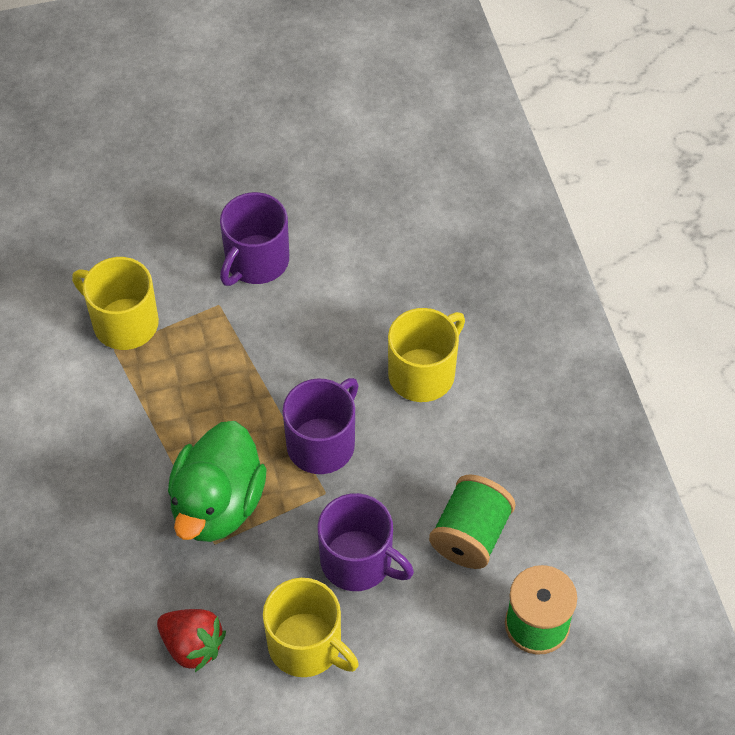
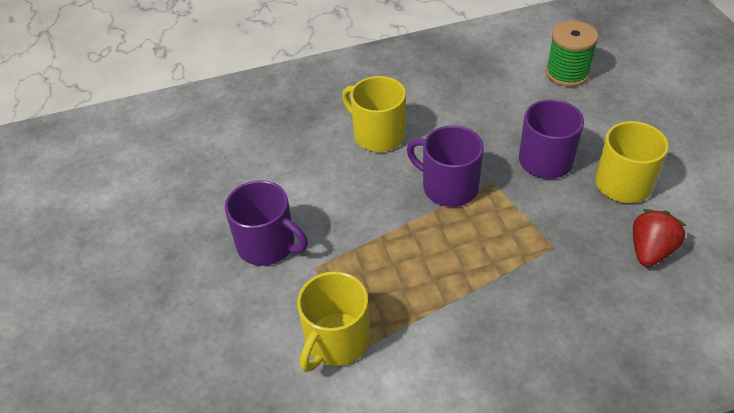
camera: 90 degrees left, 10 degrees down
green duck [168,421,267,542] -> none
green spool [429,474,515,569] -> none

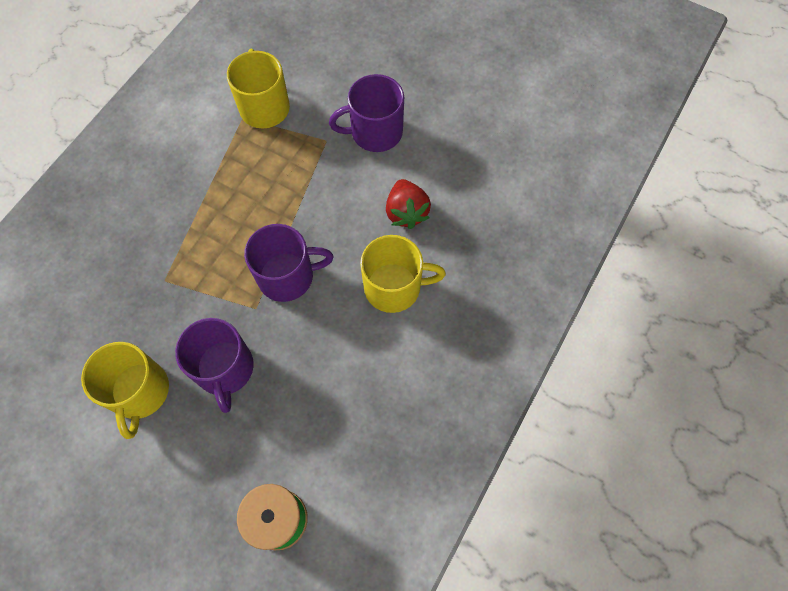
camera: 135 degrees right, 20 degrees up
red strawberry [633,209,687,267] -> red strawberry moved to [386,179,431,229]

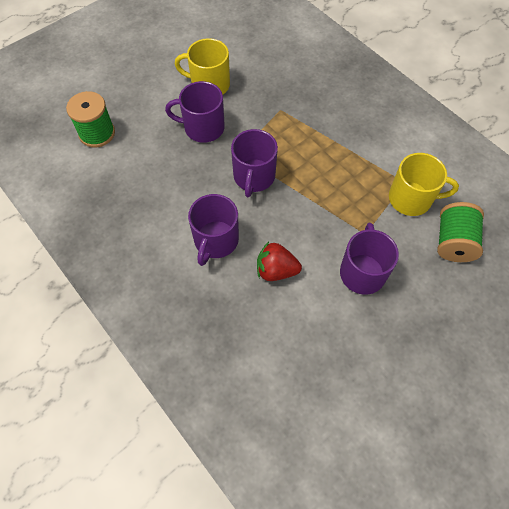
camera: 110 degrees right, 5 degrees down
yellow mug [360,235,446,313] -> purple mug [188,194,239,266]
none -> green spool [437,202,484,262]

